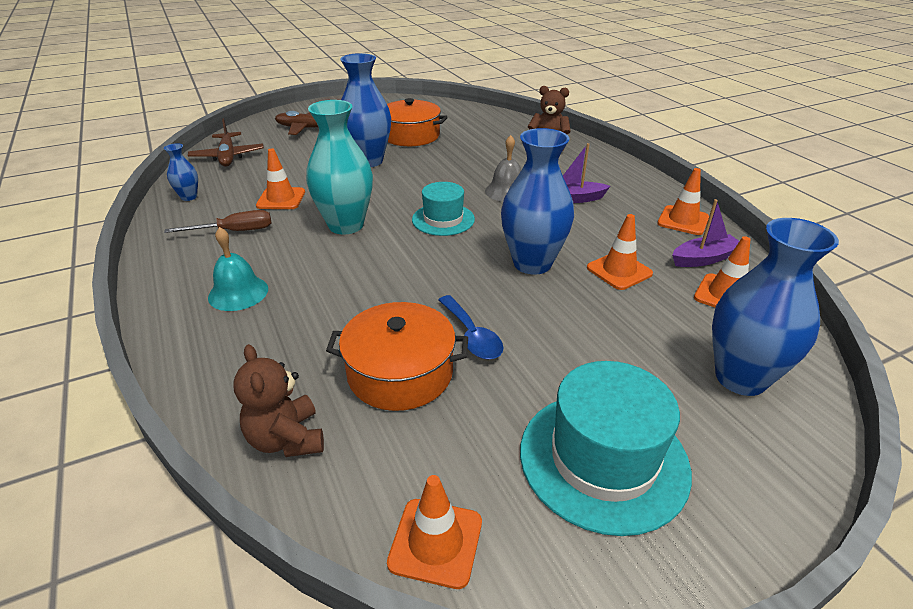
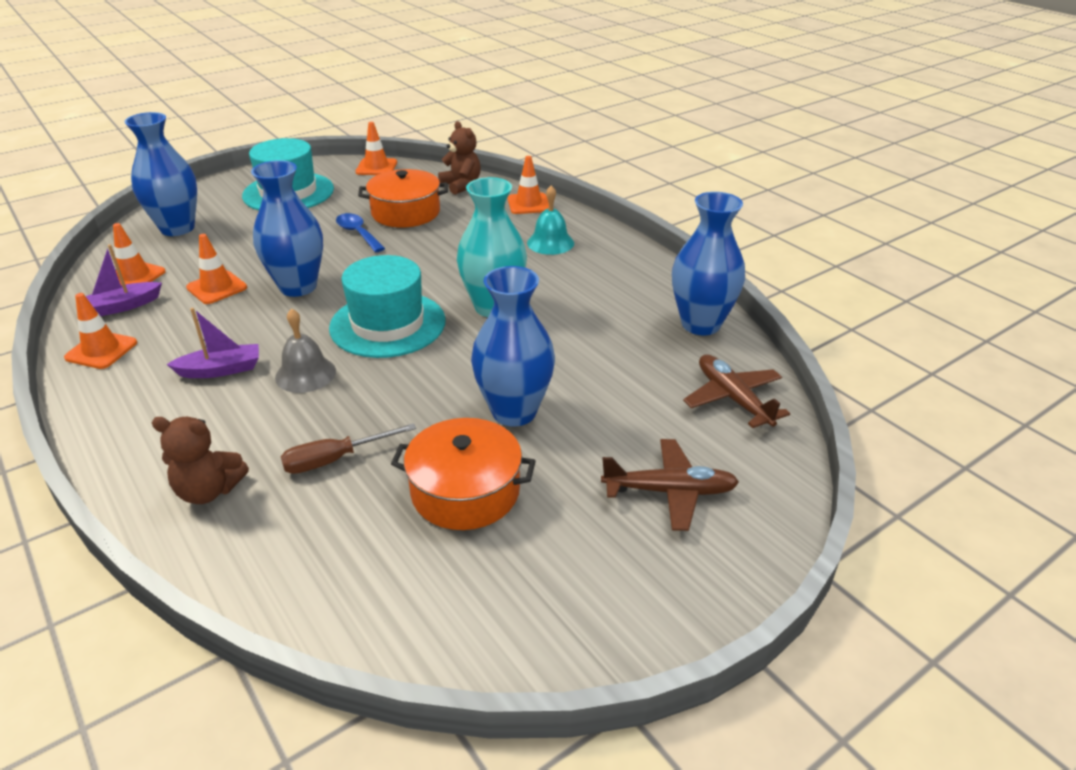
camera: 170 degrees right, 0 degrees up
blue vase [164,143,198,201] -> blue vase [672,192,745,335], size x2.08
brown screwdriver [164,210,271,233] -> brown screwdriver moved to [281,423,416,474]
orange traffic cone [256,148,305,209] -> orange traffic cone moved to [508,156,549,214]
turquoise hat [412,182,475,236] -> turquoise hat [329,255,446,358], size x1.61

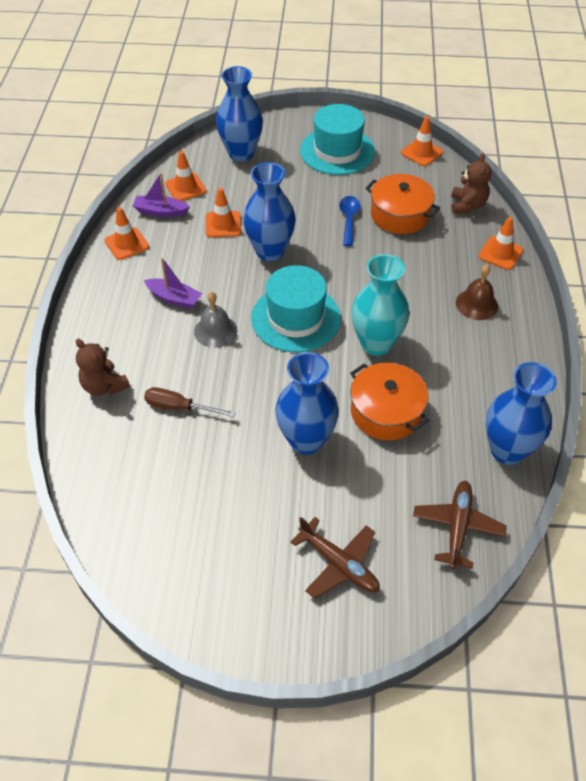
camera: 40 degrees right, 15 degrees up
orange pot [391,418,536,530] -> orange pot moved to [350,363,429,440]
turquoise bell [527,185,574,255] -> brown bell [456,265,498,320]

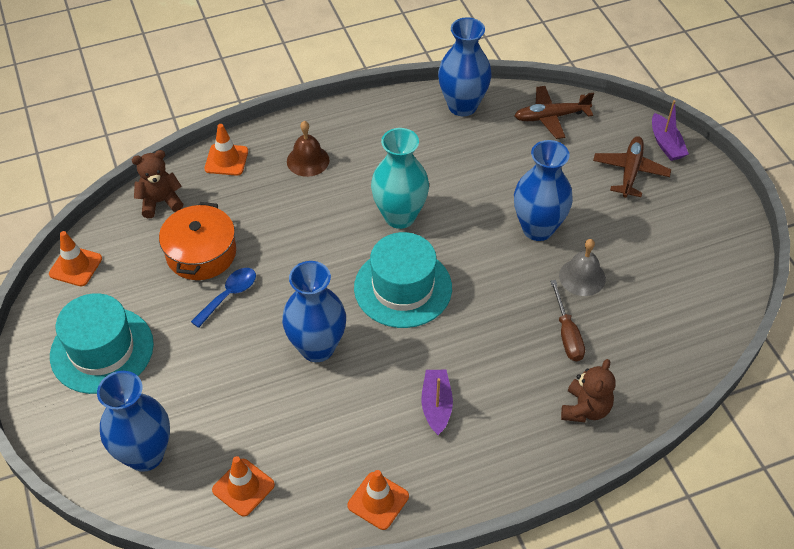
camera: 115 degrees left, 0 degrees up
purple boat [133,173,190,217] -> purple boat moved to [652,100,689,161]
grey bell [194,292,237,348] -> grey bell moved to [559,239,606,296]
orange traffic cone [206,188,241,237] -> none
blue spoon [339,196,360,246] -> blue spoon turned 150 degrees clockwise [191,268,256,328]
orange pot [350,363,429,440] -> none

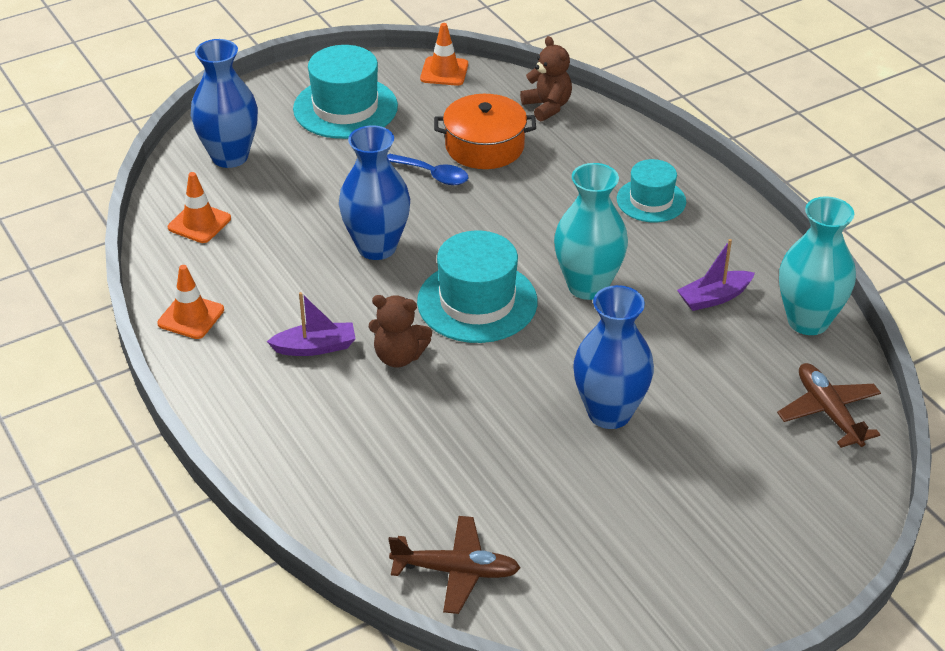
camera: 80 degrees right, 10 degrees down
orange traffic cone [205,124,248,176] -> none
brown bell [287,121,329,177] -> turquoise hat [617,159,686,222]
blue vase [438,17,492,116] -> turquoise vase [779,196,856,335]
brown screwdriver [550,280,585,361] -> none
grey bell [559,239,606,296] -> none
brown teddy bear [561,359,616,422] -> brown teddy bear moved to [369,295,432,368]
brown plane [593,136,671,198] -> brown plane moved to [388,516,520,614]
purple boat [652,100,689,161] -> purple boat moved to [677,239,755,311]

